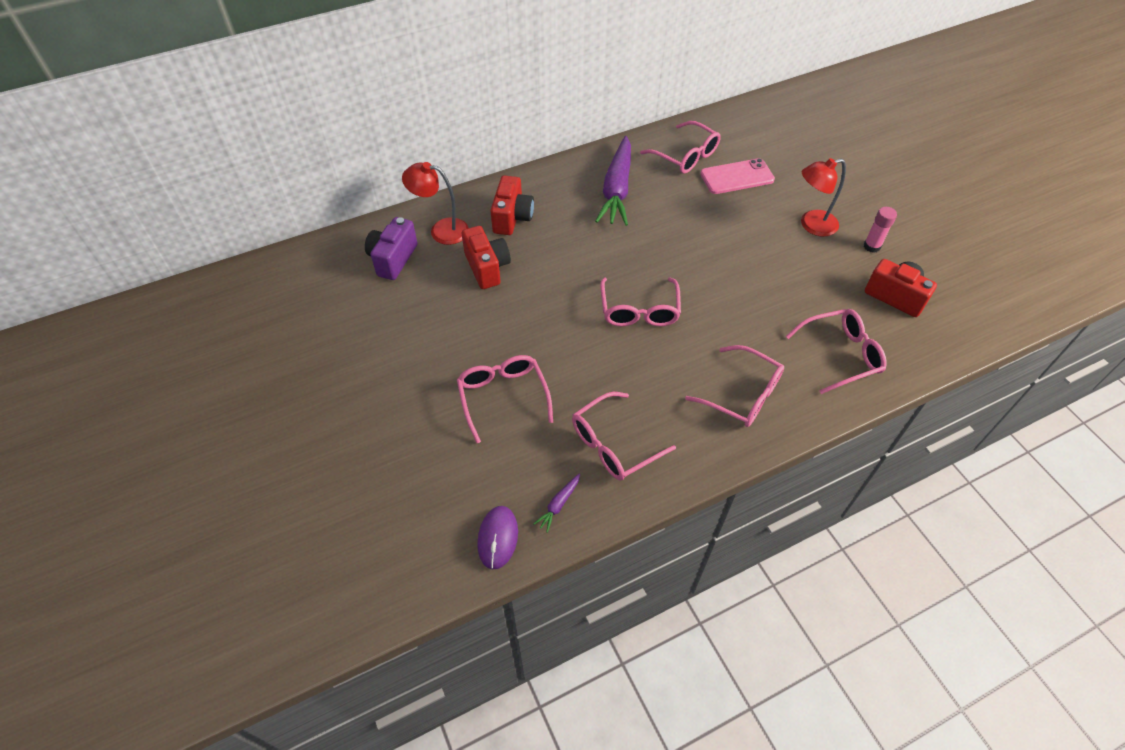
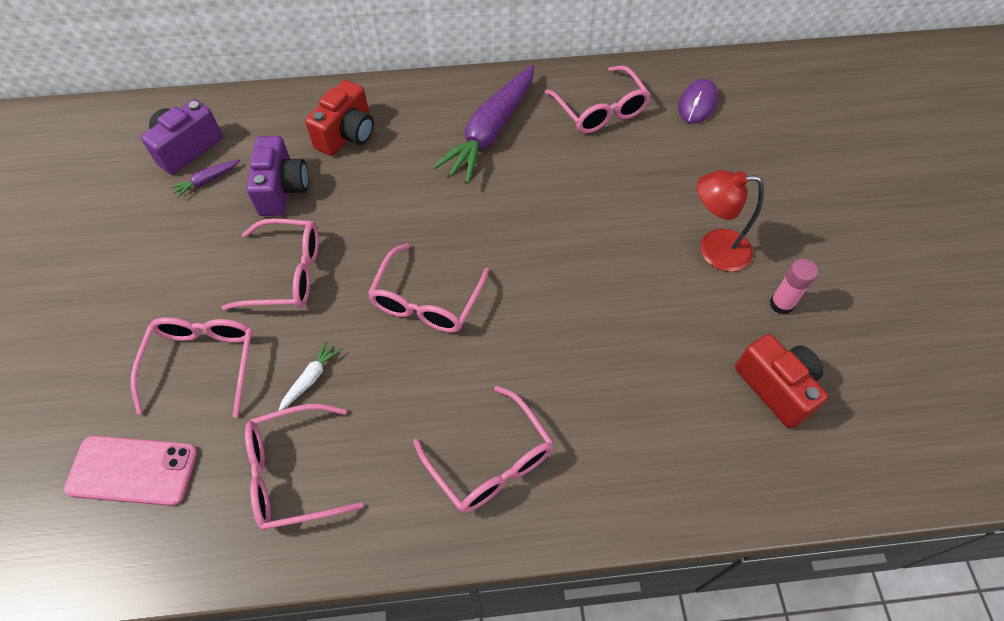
camera: 20 degrees right, 5 degrees up
red lamp [402,162,468,245] -> none
red camera [462,226,511,289] -> purple camera [246,136,308,216]
purple mouse [477,506,518,569] -> purple mouse moved to [678,79,718,124]
purple carrot [534,473,580,533] -> purple carrot moved to [170,159,240,198]
pink phone [700,158,775,194] -> pink phone moved to [64,436,197,506]
pink glasses [786,309,887,394] -> pink glasses moved to [222,218,319,310]
none -> white carrot [278,341,341,411]

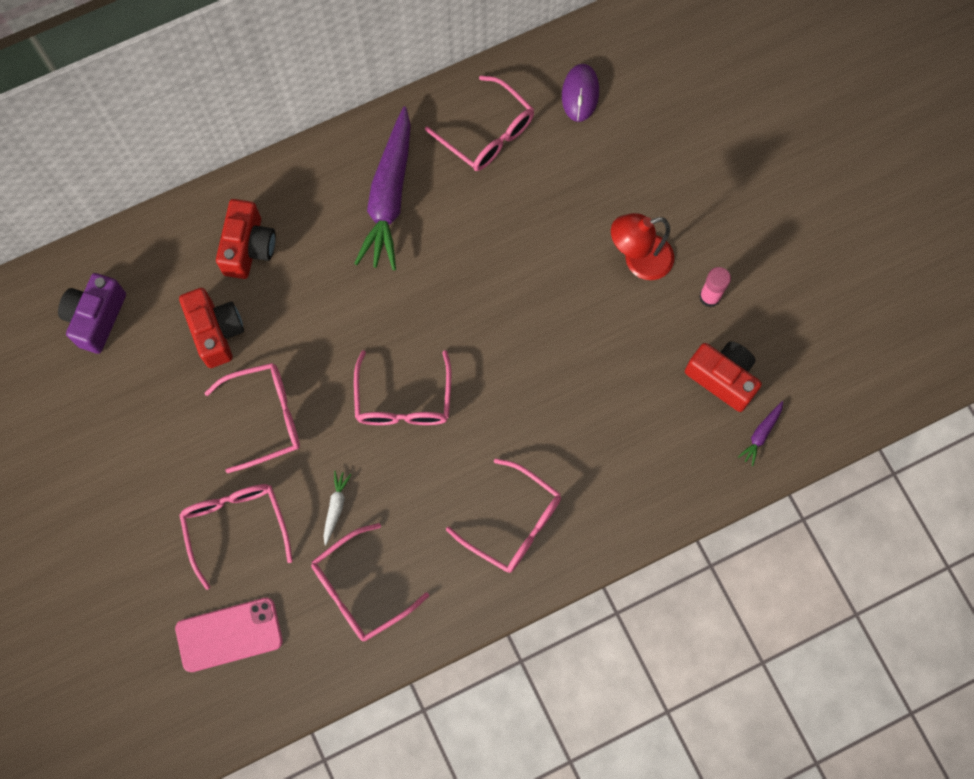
camera: 20 degrees left, 15 degrees up
purple carrot [170,159,240,198] -> purple carrot moved to [738,401,783,466]
purple camera [246,136,308,216] -> red camera [179,288,244,368]

